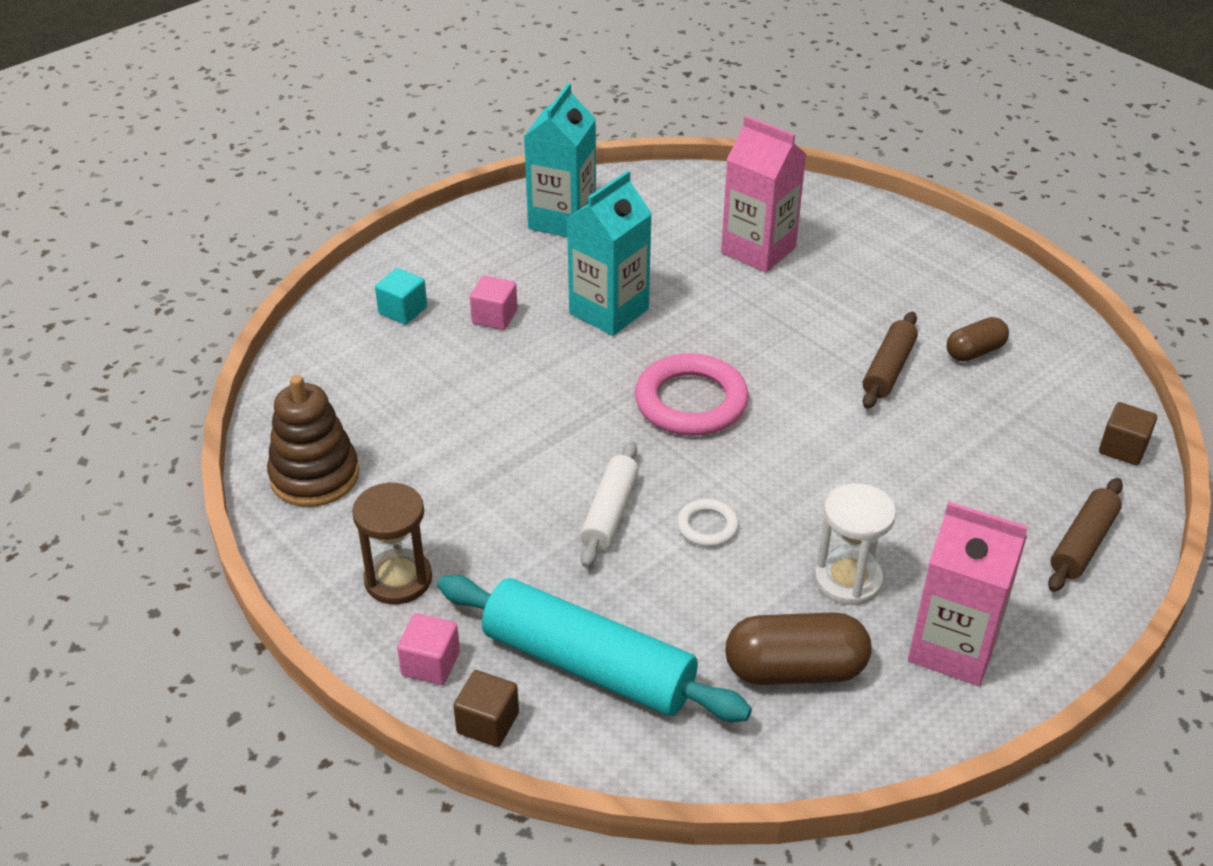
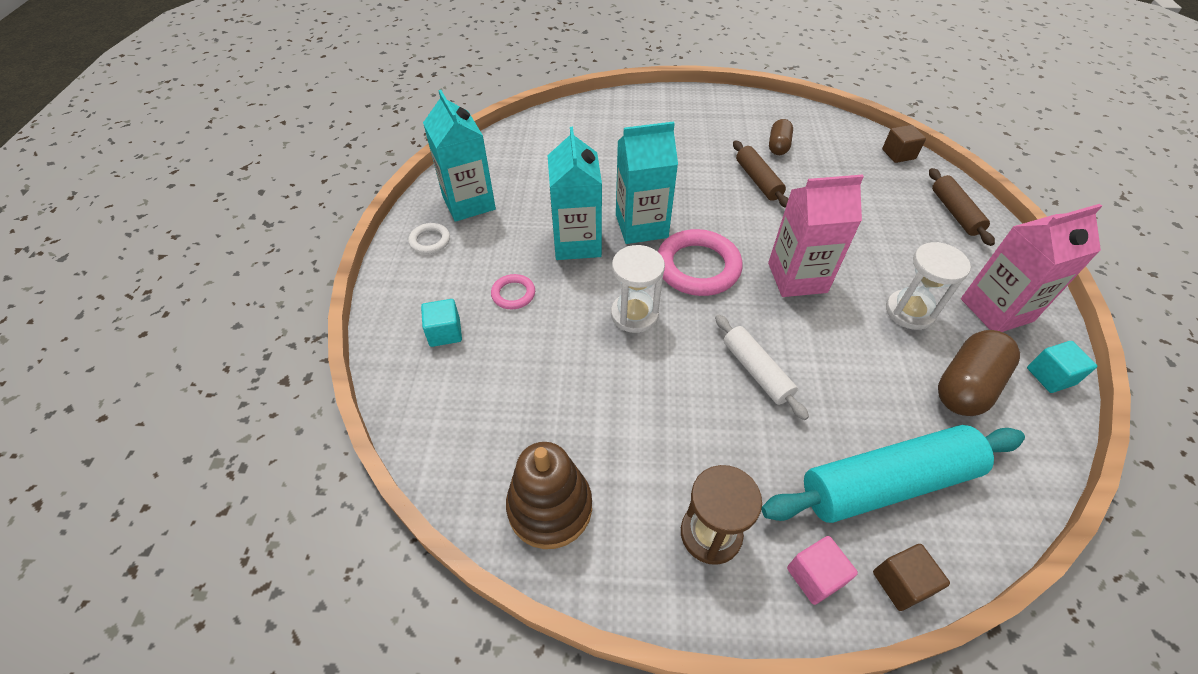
camera: 45 degrees left, 10 degrees up
pink cube [470,275,518,330] -> pink ring [491,274,535,309]
white ring [677,499,739,547] -> white ring moved to [408,223,450,254]
pink carton [721,116,806,272] -> pink carton moved to [768,174,864,297]
none -> white hourglass [611,245,665,333]
none -> turquoise carton [616,122,678,244]
none -> turquoise cube [1027,341,1097,393]

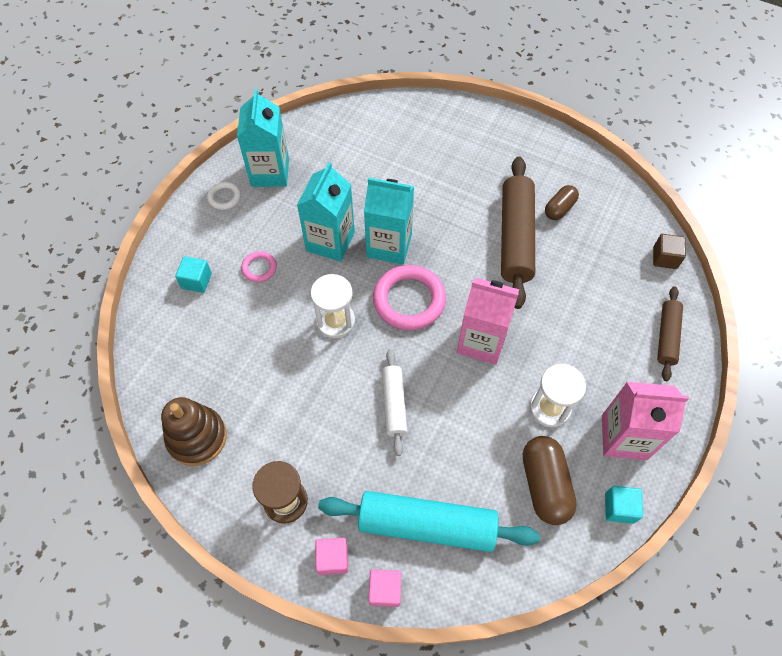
camera: 25 degrees right, 10 degrees up
brown rolling pin [733,140,788,208] -> brown rolling pin [501,156,535,309], size x1.79
brown cube [873,544,950,611] -> pink cube [368,569,401,607]
brown capsule [938,330,1020,416] -> brown capsule turned 75 degrees counterclockwise [523,436,577,525]

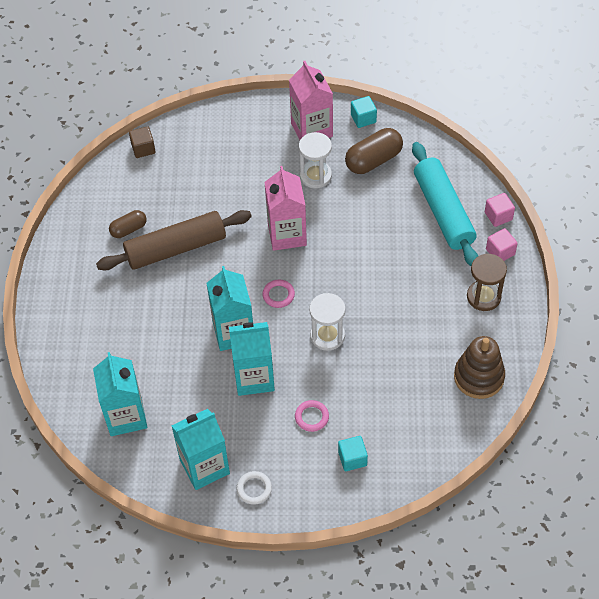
camera: 115 degrees left, 5 degrees down
pink ring [373,265,446,330] -> pink ring [262,280,295,308], size x0.50
white rolling pin [382,349,408,456] -> none
brown capsule [545,185,579,220] -> brown capsule turned 45 degrees counterclockwise [109,210,147,238]
brown rolling pin [657,286,683,381] -> none
none -> turquoise carton [93,352,147,436]

